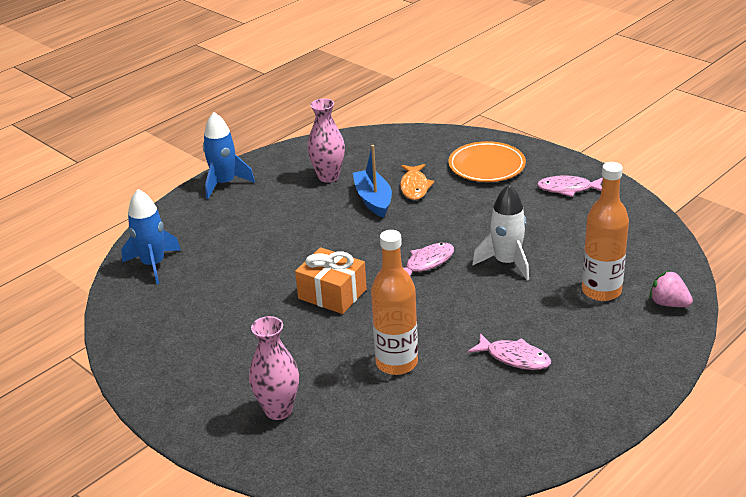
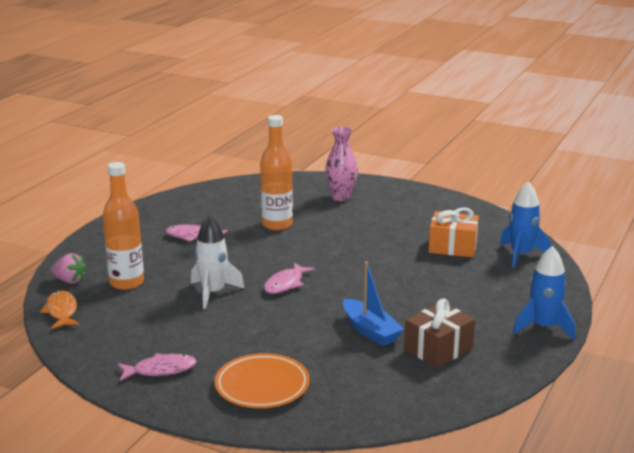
camera: 160 degrees right, 10 degrees down
orange gift [295,247,367,314] -> orange gift moved to [429,207,479,257]
pink vase [307,99,345,183] -> brown gift [404,299,475,368]
orange fish [400,164,434,200] -> orange fish moved to [40,290,79,329]

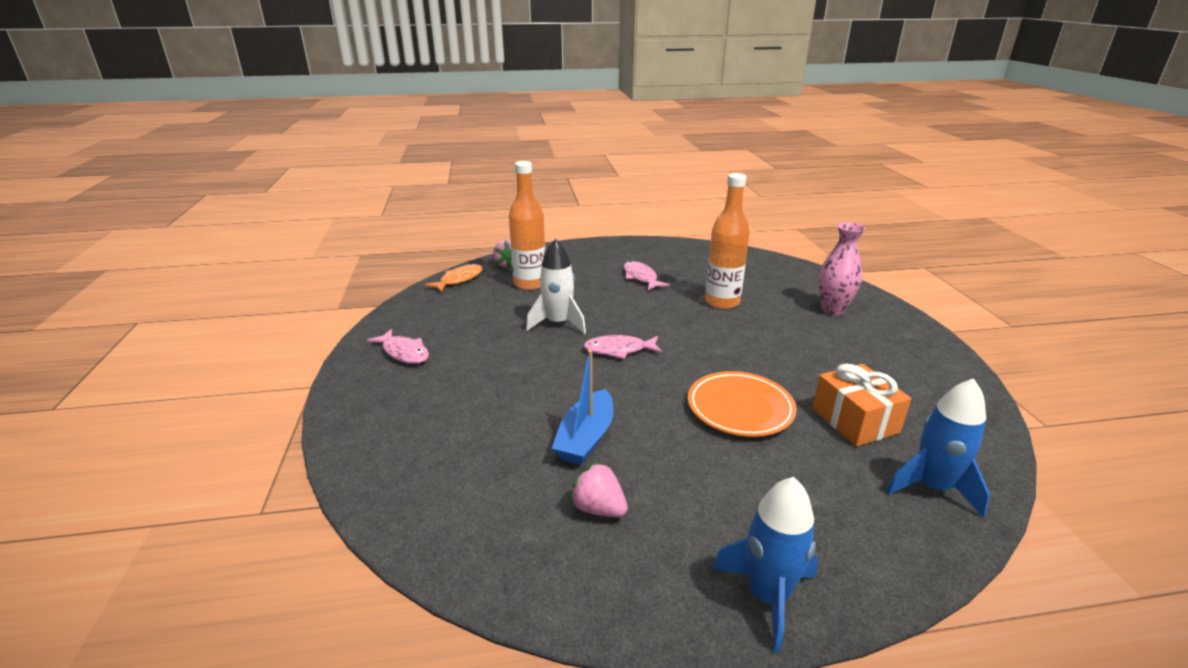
camera: 55 degrees right, 5 degrees up
orange plate [214,353,310,408] -> orange plate moved to [688,371,797,437]
brown gift [404,299,475,368] -> pink strawberry [569,461,628,517]

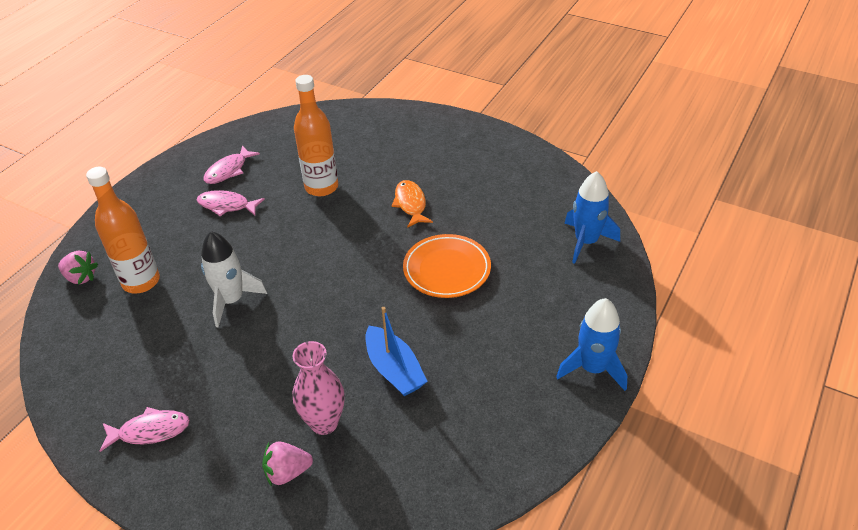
camera: 50 degrees left, 15 degrees up
orange fish [425,264,483,292] -> orange fish moved to [391,180,433,228]
pink strawberry [569,461,628,517] -> pink strawberry moved to [262,441,313,486]
pink fish [583,335,662,359] -> pink fish moved to [204,145,260,184]
orange gift [812,364,911,447] -> none
pink vase [818,222,865,315] -> pink vase moved to [293,341,345,435]

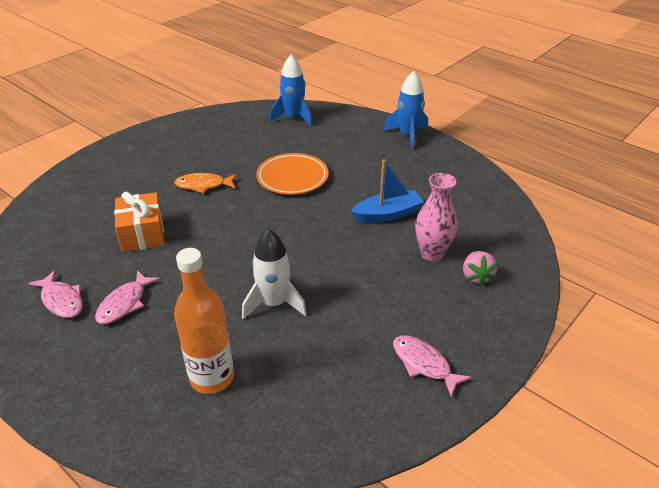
camera: 80 degrees left, 5 degrees down
pink strawberry [58,251,98,285] -> none
pink fish [100,407,190,452] -> pink fish turned 45 degrees counterclockwise [393,335,472,397]
orange bottle [294,75,338,196] -> orange gift [114,192,165,252]

